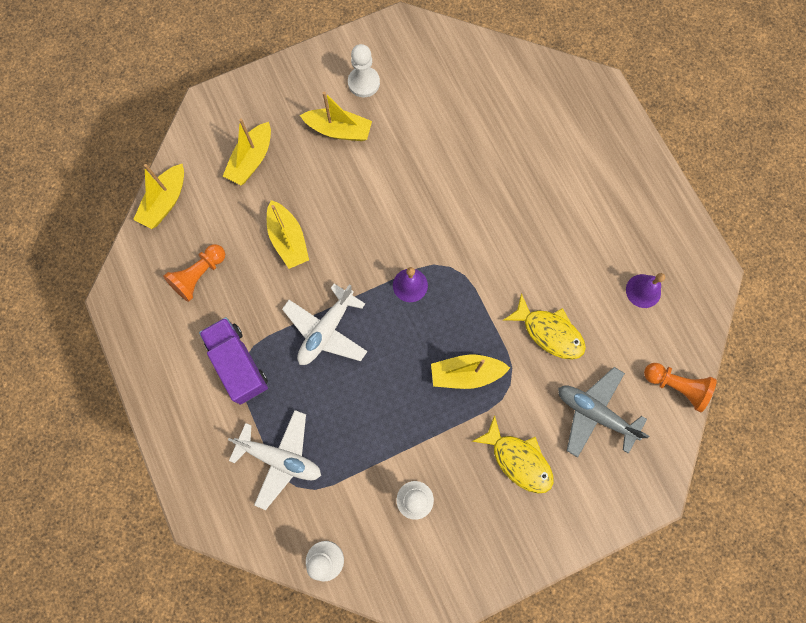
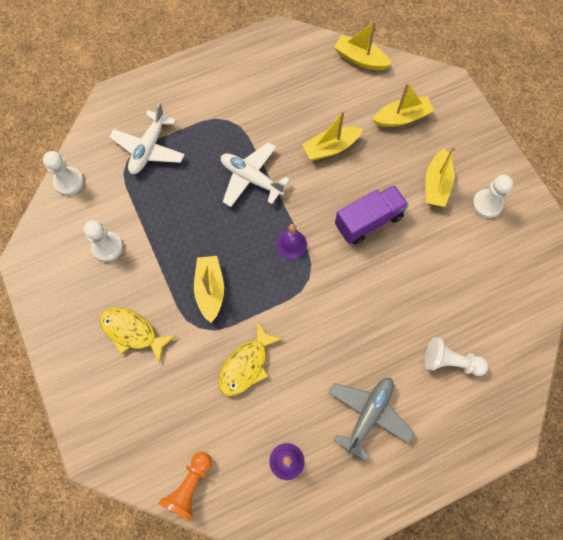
camera: 90 degrees right, 5 degrees down
orange pawn [163,244,225,302] -> none
purple truck [199,317,268,405] -> purple truck moved to [335,185,409,245]
yellow boat [223,118,271,185] -> yellow boat turned 135 degrees clockwise [373,83,434,127]
yellow fish [472,415,554,494] -> yellow fish turned 75 degrees clockwise [99,307,175,364]
grey plane [558,367,649,458] -> grey plane moved to [328,378,415,461]
none -> white pawn [425,337,488,376]

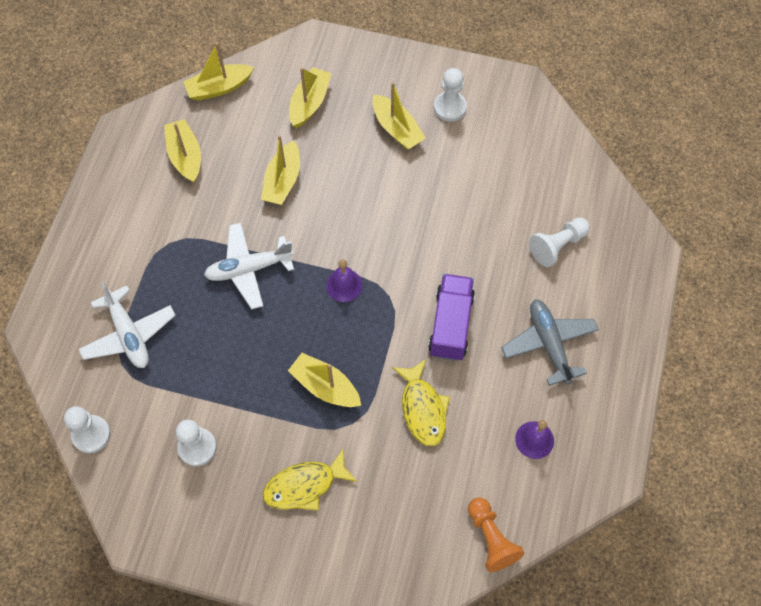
camera: 50 degrees left, 5 degrees down
purple truck [335,185,409,245] -> purple truck moved to [428,274,475,361]
none -> yellow boat [164,119,201,183]

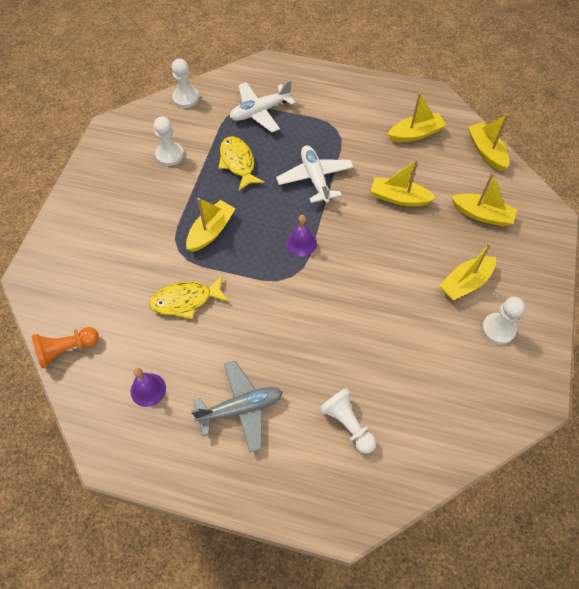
camera: 90 degrees right, 5 degrees down
yellow fish [263,448,358,511] -> yellow fish moved to [218,136,265,191]
purple truck [428,274,475,361] -> none

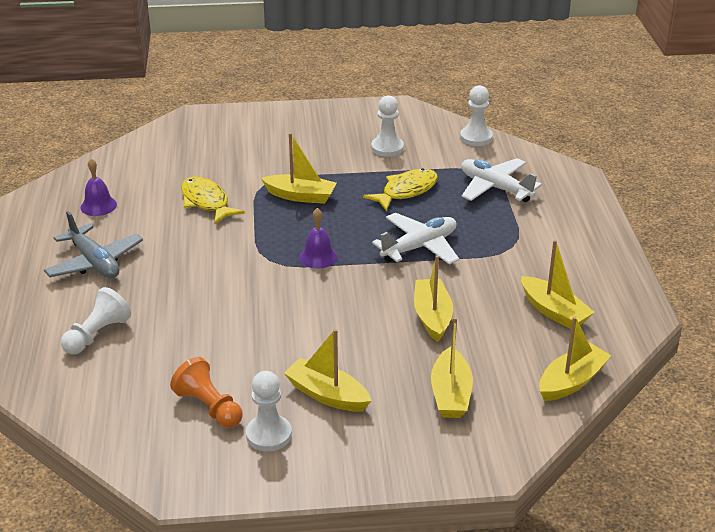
camera: 70 degrees right, 25 degrees down
orange pawn [32,327,99,368] -> orange pawn moved to [170,357,243,428]

